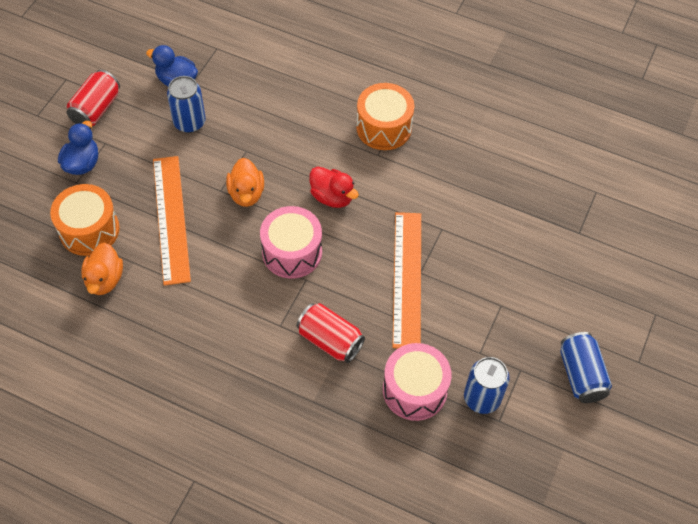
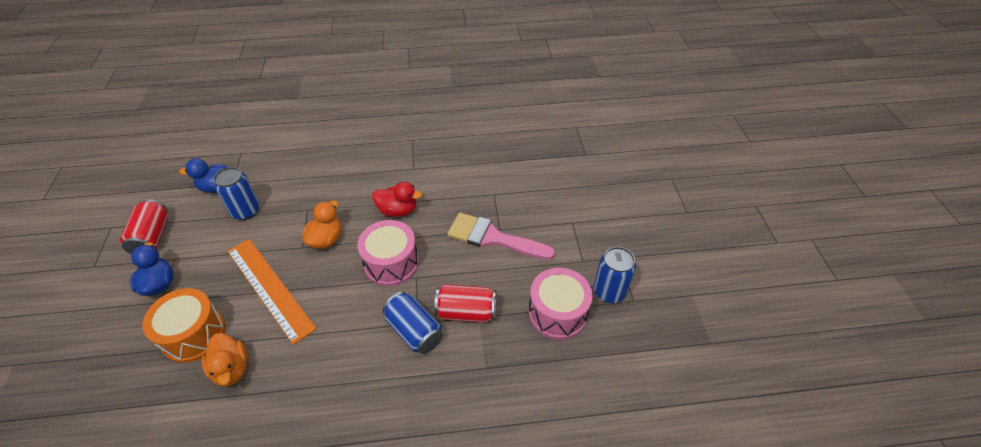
camera: 30 degrees left, 10 degrees down
orange duck [226,158,264,207] -> orange duck turned 120 degrees counterclockwise [302,200,341,249]
orange drum [356,83,414,150] -> none
orange ruler [392,212,421,348] -> pink brush [447,213,556,260]
blue can [560,332,612,403] -> blue can moved to [383,292,443,354]

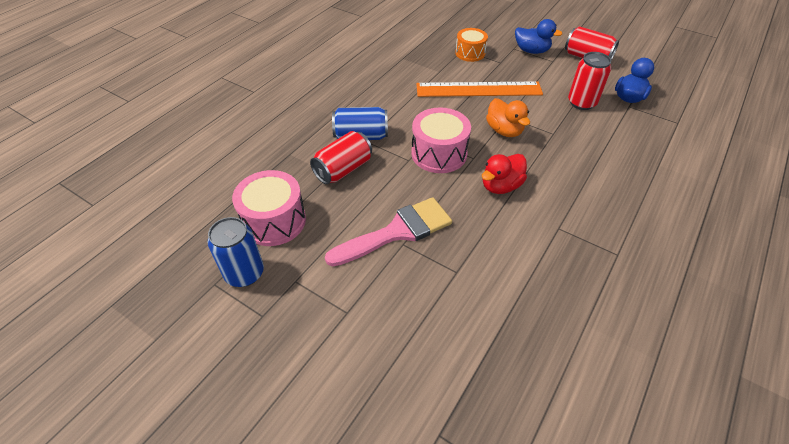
camera: 130 degrees right, 0 degrees up
orange drum [143,288,226,363] -> orange drum [455,28,488,62], size x0.66
orange duck [201,333,248,387] -> none
blue can [214,167,260,220] -> red can [568,52,611,110]

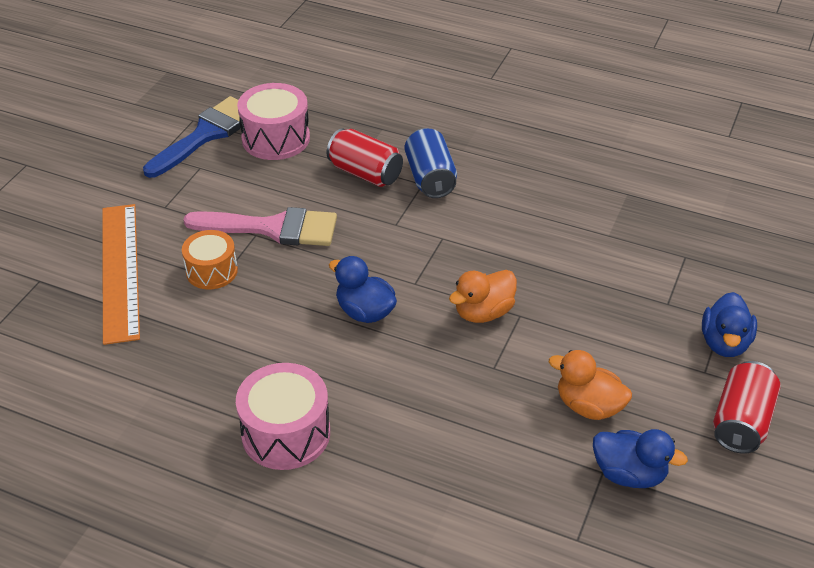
camera: 80 degrees right, 5 degrees down
blue can [207,217,264,287] -> blue brush [143,96,240,178]
pink brush [325,197,452,267] -> pink brush turned 45 degrees counterclockwise [183,207,337,246]
pink drum [411,108,471,173] -> pink drum moved to [236,363,330,470]
orange ruler [416,82,543,97] -> orange ruler moved to [102,204,140,345]
orange drum [455,28,488,62] -> orange drum moved to [182,230,238,290]
red duck [482,154,527,194] -> blue duck [329,256,397,323]
red can [568,52,611,110] -> orange duck [549,350,632,420]

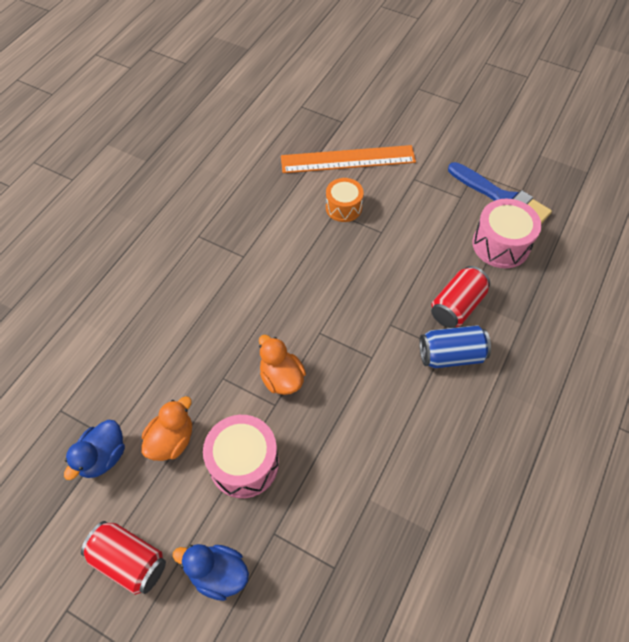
camera: 95 degrees right, 15 degrees up
pink brush [183,207,337,246] -> none
pink drum [236,363,330,470] -> pink drum moved to [203,415,279,498]
blue duck [329,256,397,323] -> none

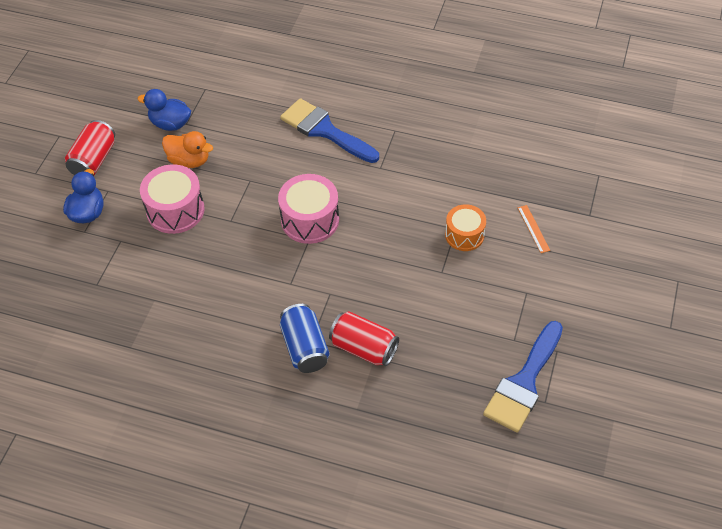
camera: 80 degrees right, 5 degrees down
orange duck [259,335,306,395] -> none
orange ruler [281,145,416,173] -> orange ruler [518,205,550,253], size x0.40
pink drum [472,199,541,268] -> pink drum moved to [278,174,339,244]
none -> blue brush [280,98,379,163]

